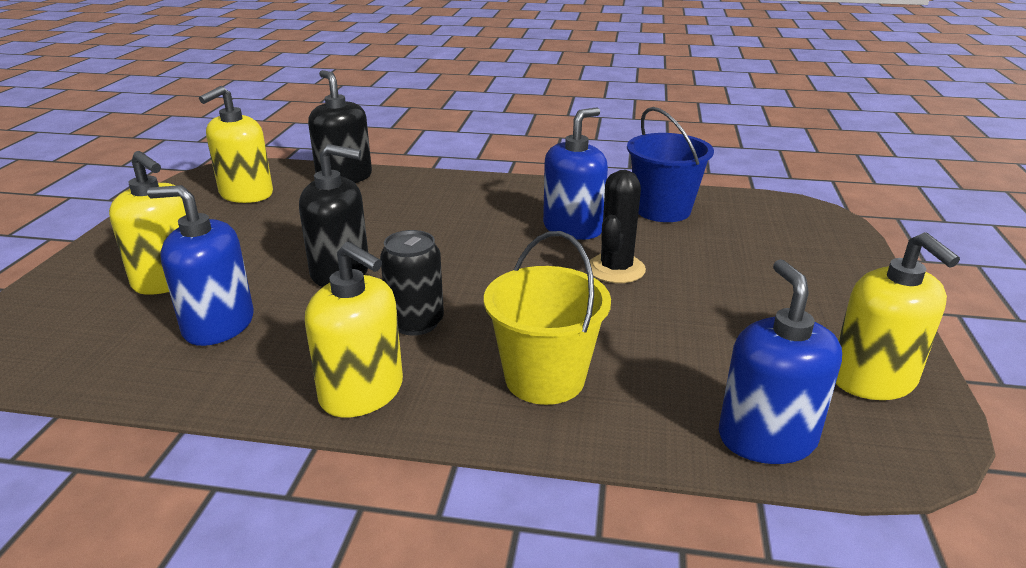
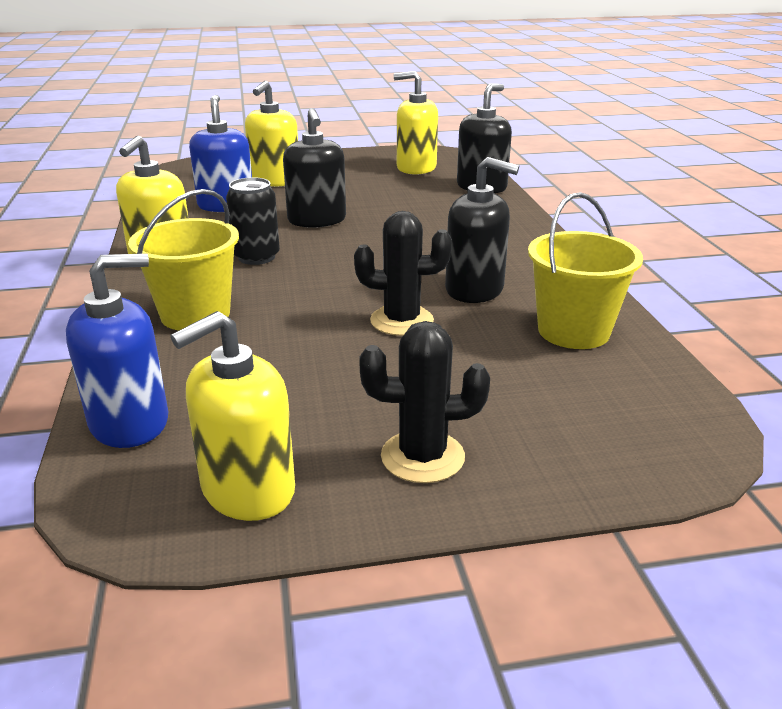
camera: 70 degrees right, 0 degrees up
blue soap dispenser [543,107,608,240] -> black soap dispenser [445,157,519,303]
blue bucket [627,107,714,222] -> yellow bucket [528,192,643,349]
none -> black cactus [359,321,490,483]

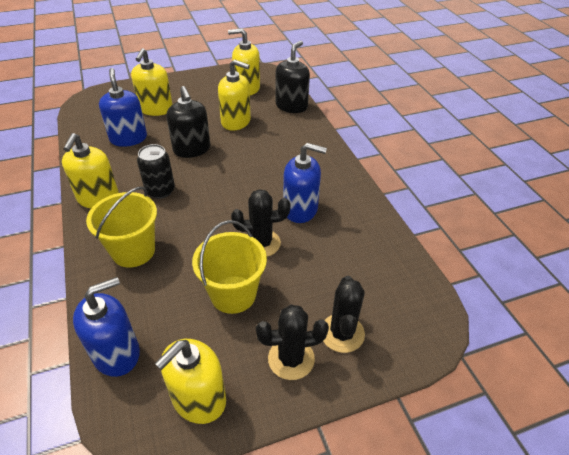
camera: 10 degrees left, 15 degrees up
black soap dispenser [445,157,519,303] -> blue soap dispenser [283,143,327,223]
yellow bucket [528,192,643,349] -> yellow bucket moved to [192,220,267,314]
none -> yellow soap dispenser [218,59,251,131]
none -> black cactus [323,276,365,353]

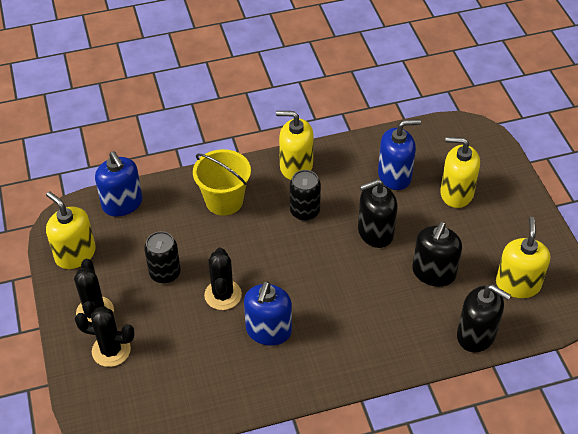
camera: 95 degrees right, 5 degrees up
yellow bucket [192,220,267,314] -> black can [144,231,181,284]
yellow soap dispenser [218,59,251,131] -> black soap dispenser [412,222,462,287]

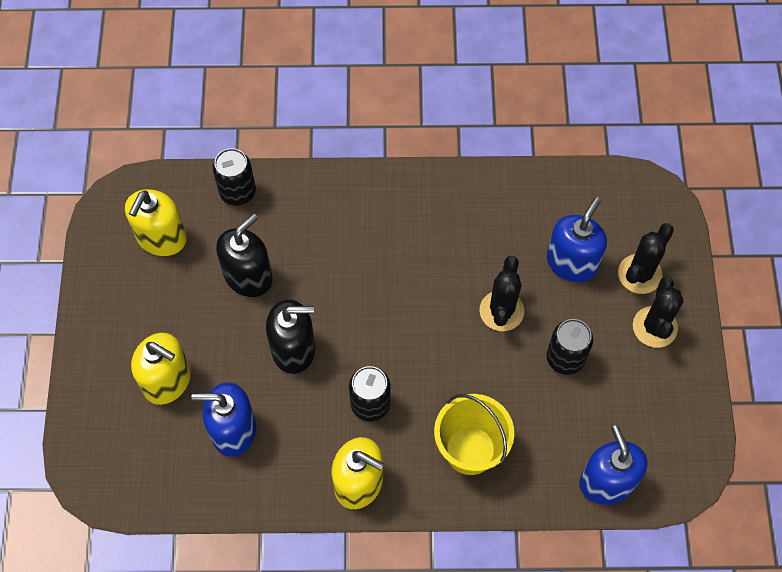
camera: 165 degrees left, 15 degrees up
yellow soap dispenser [46,191,96,269] -> none
black cactus [75,306,135,367] -> black cactus turned 75 degrees counterclockwise [618,223,674,294]
blue soap dispenser [244,281,292,346] -> blue soap dispenser moved to [547,197,607,282]
black soap dispenser [457,284,511,353] -> black can [213,148,256,206]

